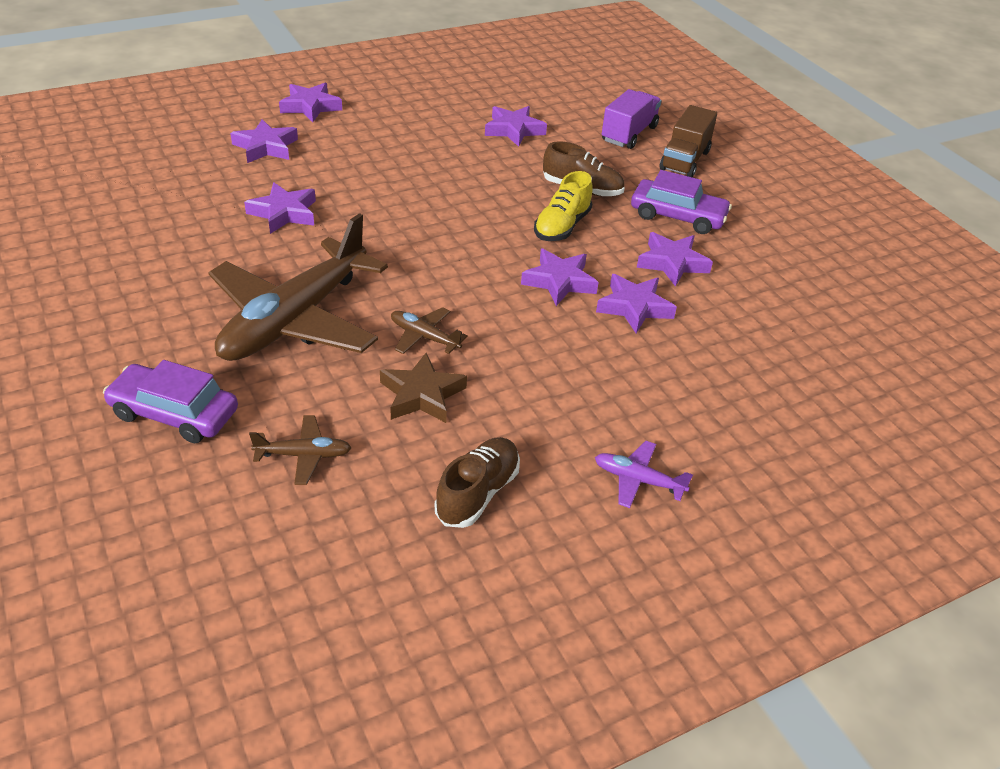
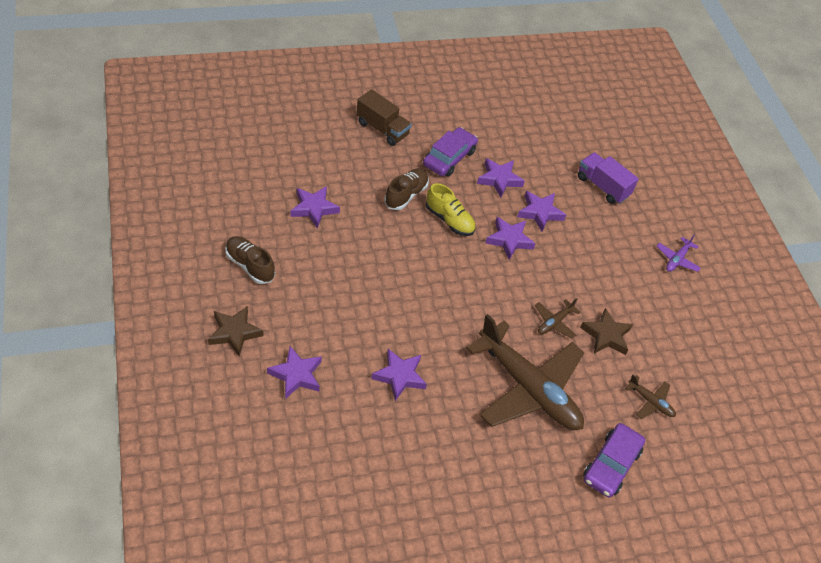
camera: 80 degrees left, 10 degrees up
brown plane [249,415,352,485] -> brown plane turned 120 degrees clockwise [625,375,676,419]
purple star [279,83,342,122] -> brown star [208,306,264,357]
brown shoe [435,437,520,528] -> brown shoe moved to [225,236,275,284]
purple truck [602,89,661,149] -> purple truck moved to [578,152,639,204]

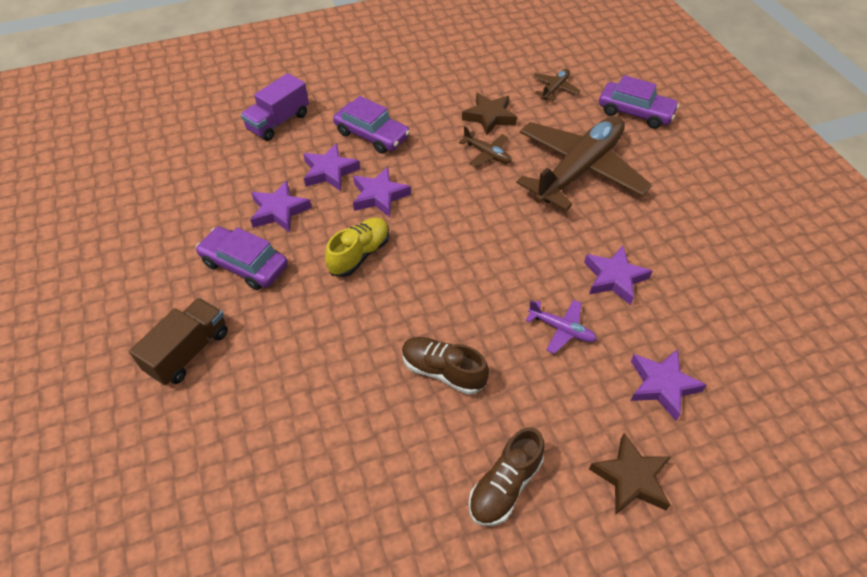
camera: 90 degrees left, 0 degrees up
purple star [291,186,340,229] -> none
brown shoe [384,168,429,210] -> brown shoe moved to [402,337,489,395]
purple plane [656,234,701,272] -> purple plane moved to [526,300,597,354]
none -> purple car [333,96,410,154]

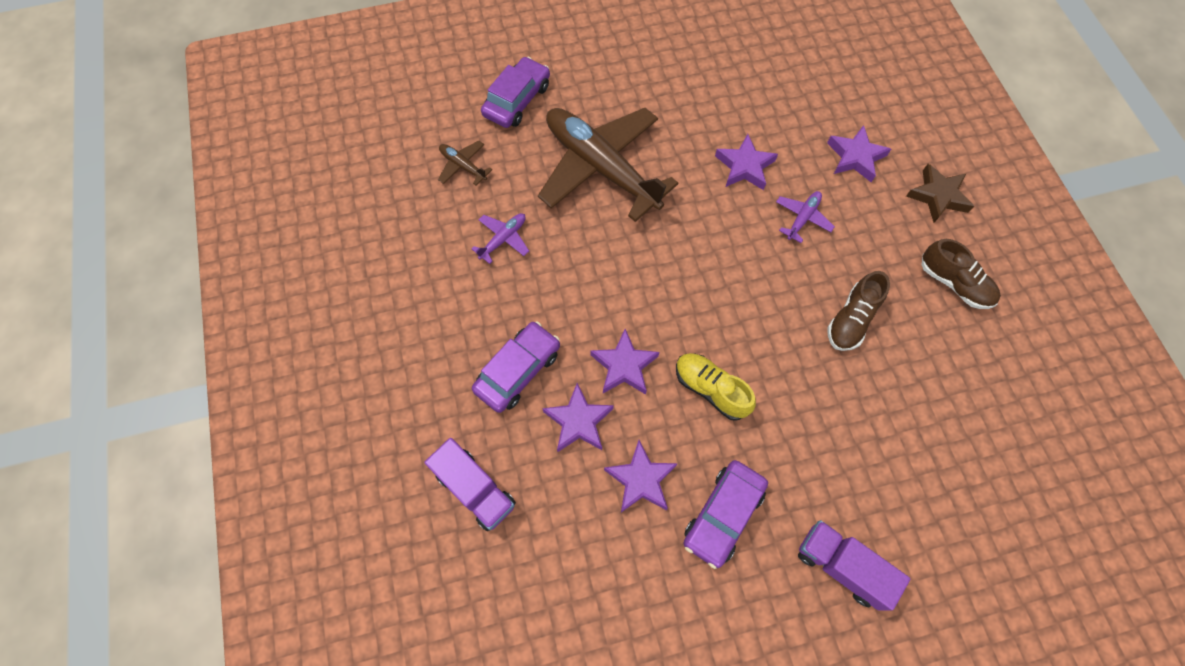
camera: 85 degrees left, 15 degrees up
brown truck [129,298,228,385] -> purple truck [798,520,910,610]
brown plane [459,126,512,167] -> none
brown star [462,93,517,135] -> purple plane [472,213,529,264]

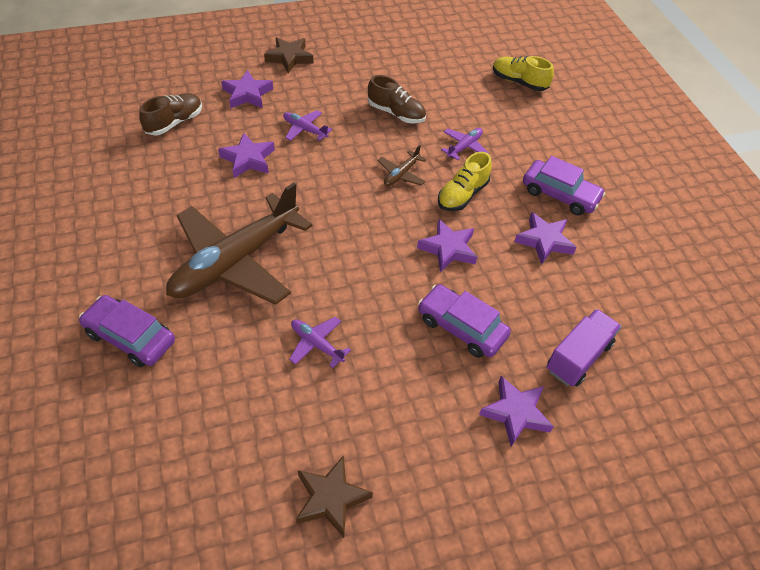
camera: 95 degrees left, 15 degrees down
brown plane [438,140,493,186] -> brown plane moved to [377,145,427,186]
purple star [542,383,614,452] -> purple star moved to [479,376,554,447]
purple truck [798,520,910,610] -> none
brown shoe [922,239,1001,309] -> brown shoe moved to [139,93,202,136]
none -> brown star [296,455,373,538]
none -> purple plane [441,128,489,160]
none -> yellow shoe [493,56,554,91]

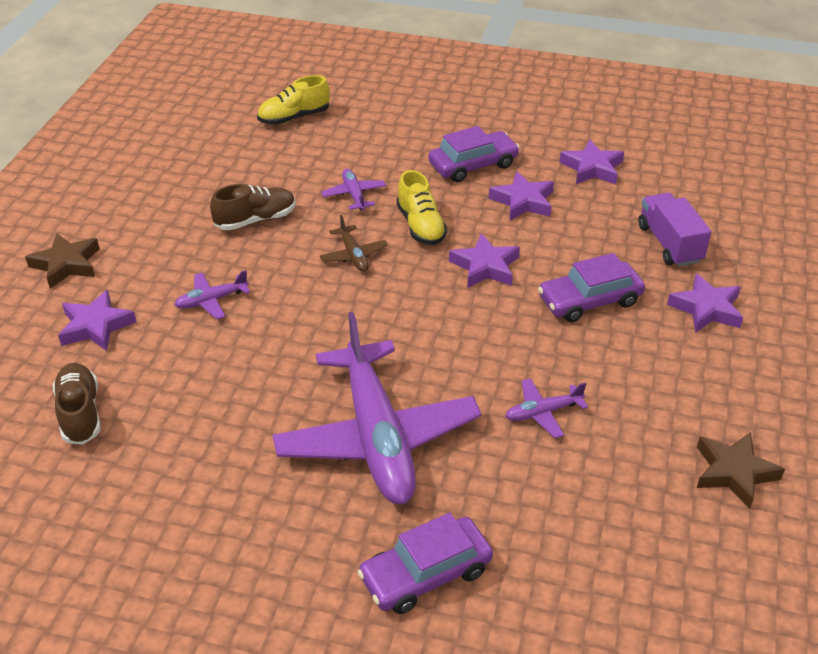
camera: 55 degrees left, 10 degrees down
brown plane [166,182,312,305] -> purple plane [273,312,481,504]
purple star [218,133,275,178] -> purple star moved to [559,139,624,184]

